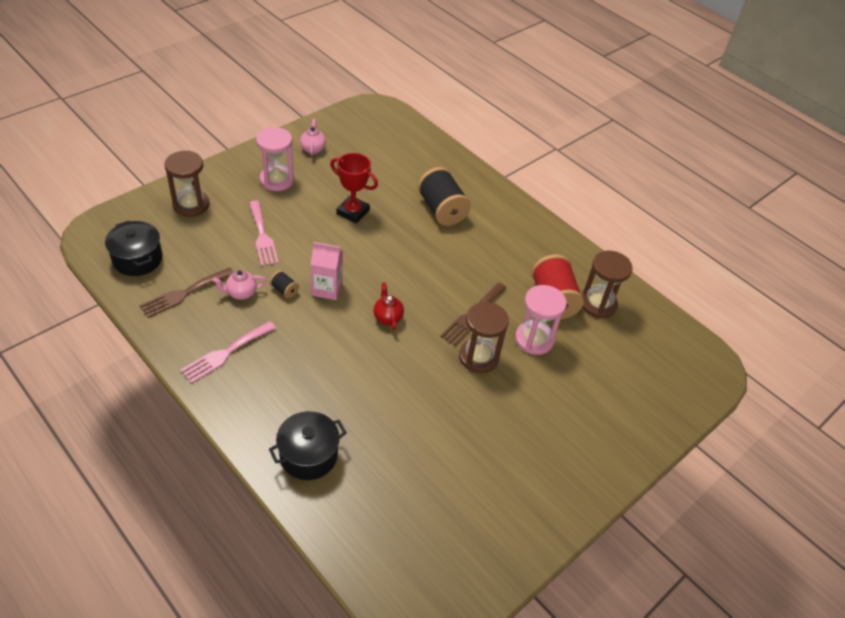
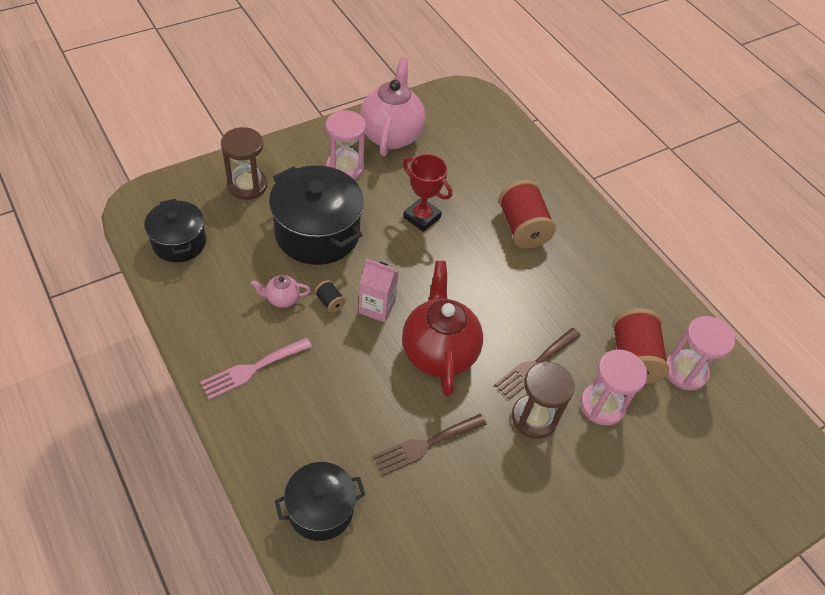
camera: 10 degrees right, 5 degrees up
brown fork [139,268,234,318] -> brown fork moved to [373,414,487,476]
pink fork [249,200,279,266] -> black pot [269,166,364,265]
pink teapot [300,119,326,156] -> pink teapot [360,57,425,156], size x2.28
red teapot [373,282,404,330] -> red teapot [402,261,483,397], size x2.28
black spool [418,167,471,226] -> red spool [499,180,556,249]
brown hourglass [581,251,633,318] -> pink hourglass [666,316,735,390]

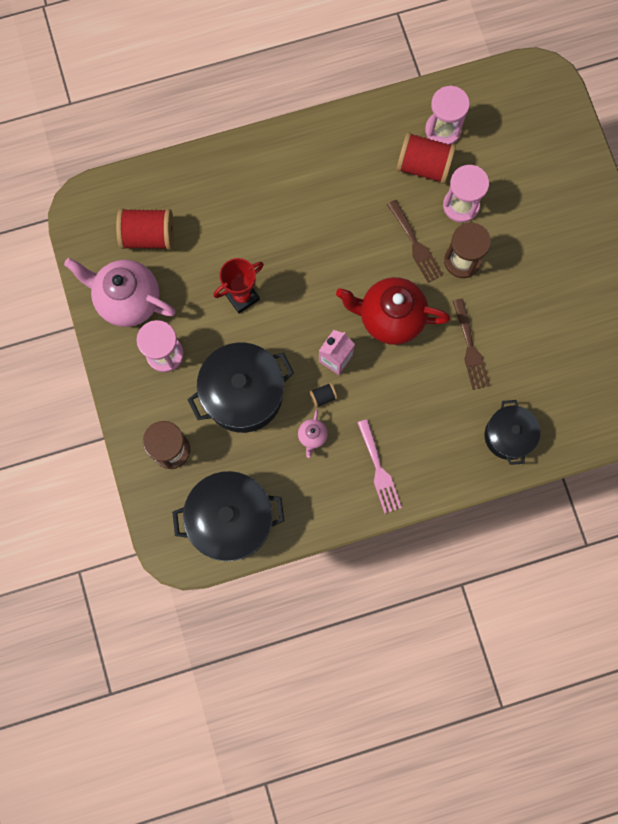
camera: 70 degrees left, 25 degrees up
black pot [144,199,206,262] -> black pot [172,471,284,561], size x1.64
red spool [499,180,556,249] -> red spool moved to [116,208,174,250]

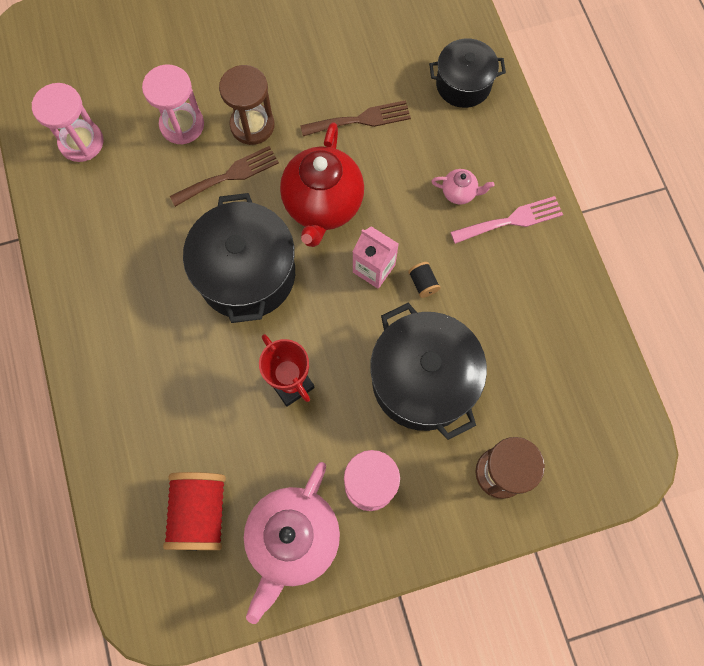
camera: 90 degrees left, 5 degrees down
black pot [172,471,284,561] -> black pot moved to [183,193,295,323]
pink teapot [298,410,328,458] -> pink teapot moved to [431,169,495,204]
red spool [396,132,456,184] -> none

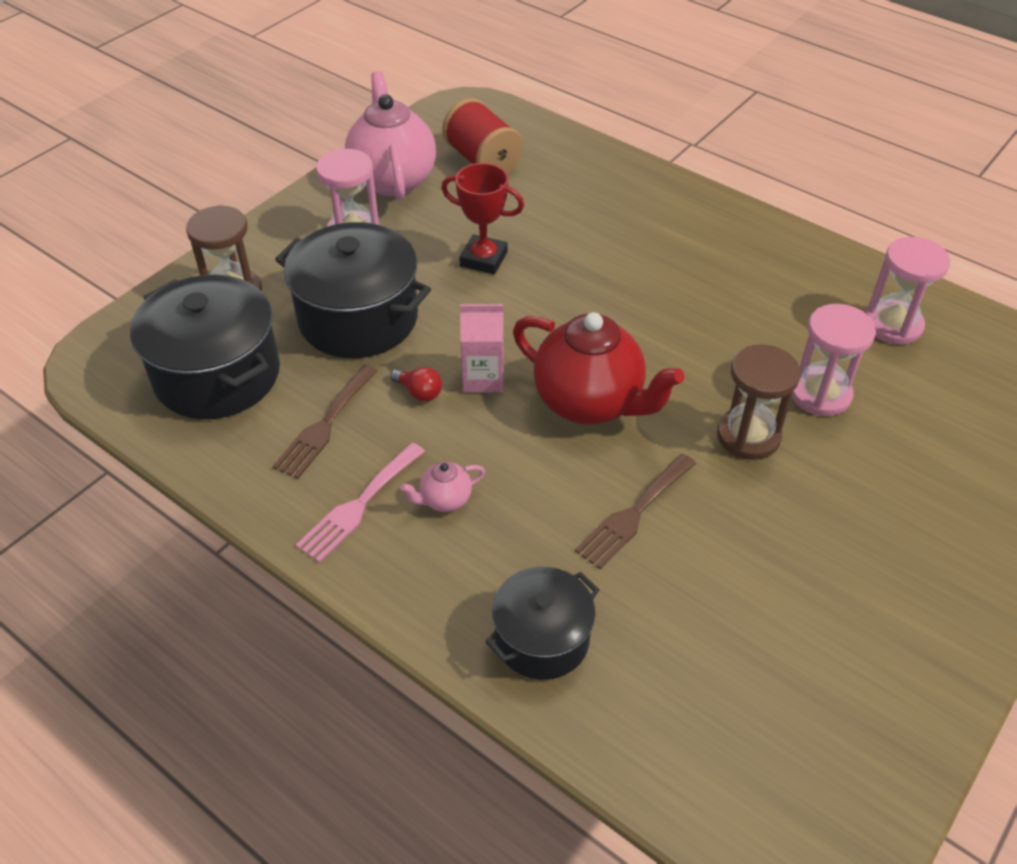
camera: 145 degrees right, 25 degrees down
brown fork [170,146,279,207] -> brown fork moved to [272,365,378,479]
black pot [183,193,295,323] -> black pot moved to [130,274,280,419]
red teapot [280,122,364,247] -> red teapot turned 150 degrees clockwise [513,312,684,425]
black spool [408,262,441,298] -> red light bulb [390,367,442,402]

